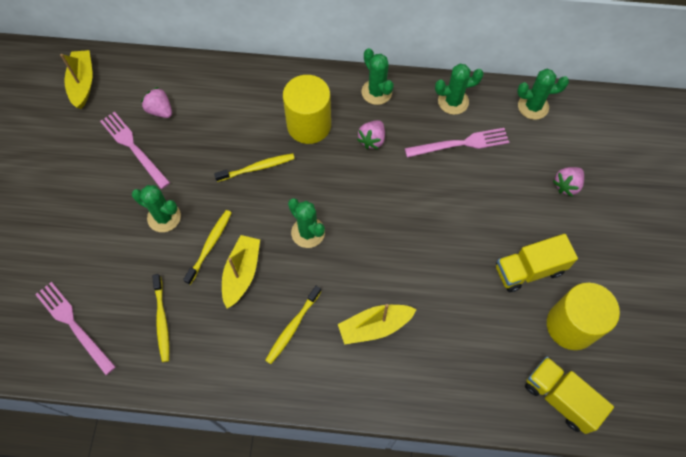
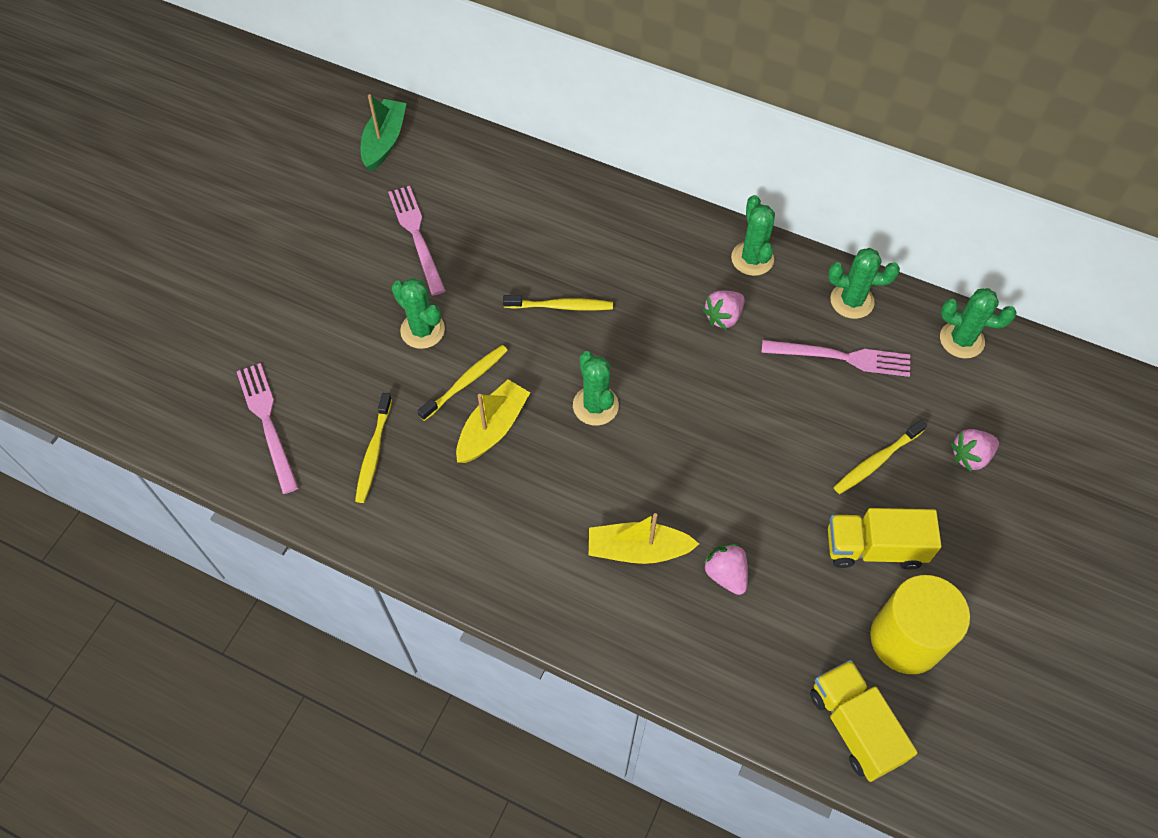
camera: 20 degrees right, 5 degrees down
yellow boat [60,50,92,109] -> green boat [361,94,407,171]
pink strawberry [141,87,172,118] -> pink strawberry moved to [703,543,748,595]
yellow toothbrush [265,286,321,364] -> yellow toothbrush moved to [834,420,927,494]
yellow cylinder [283,75,331,144] -> none

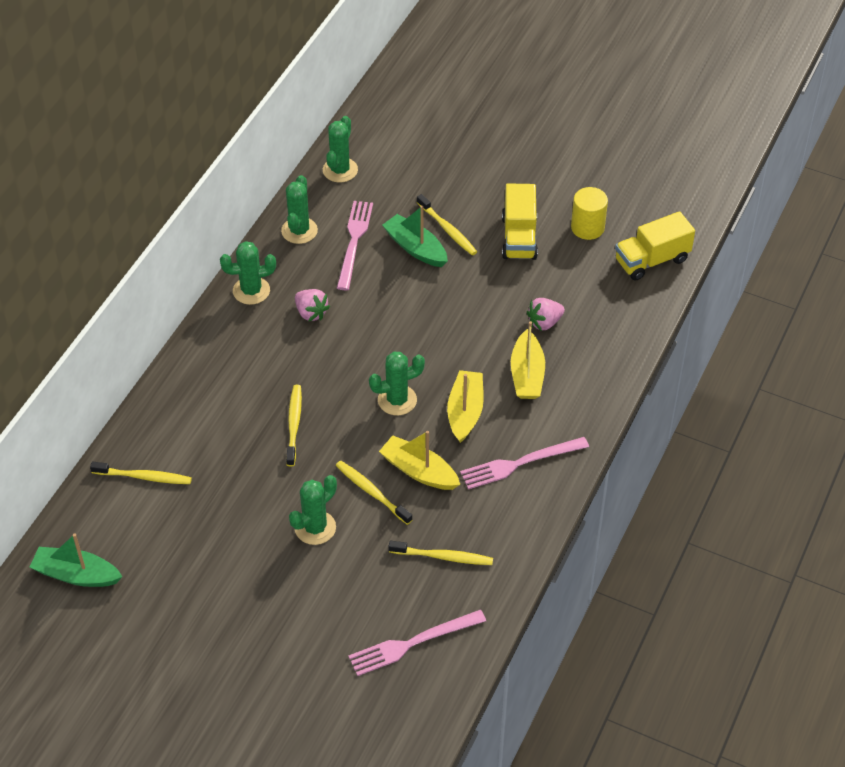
camera: 90 degrees left, 10 degrees down
pink fork [388,186,446,295] -> pink fork moved to [460,437,589,489]
yellow cylinder [870,575,970,674] -> yellow cylinder [571,187,608,240], size x0.66
pink strawberry [951,429,999,472] -> none
none -> yellow toothbrush [90,462,192,484]
none -> green boat [382,206,448,267]
none -> yellow boat [447,370,484,443]

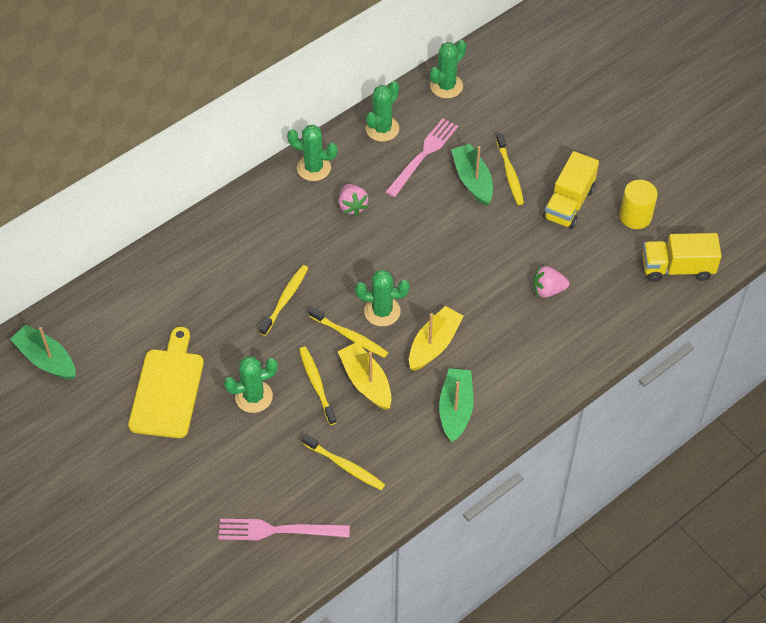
camera: 25 degrees right, 5 degrees up
yellow toothbrush [90,462,192,484] -> yellow toothbrush moved to [308,307,388,358]
pink fork [460,437,589,489] -> green boat [439,368,474,442]
yellow boat [511,321,545,399] -> none
none -> yellow cutting board [128,327,204,438]

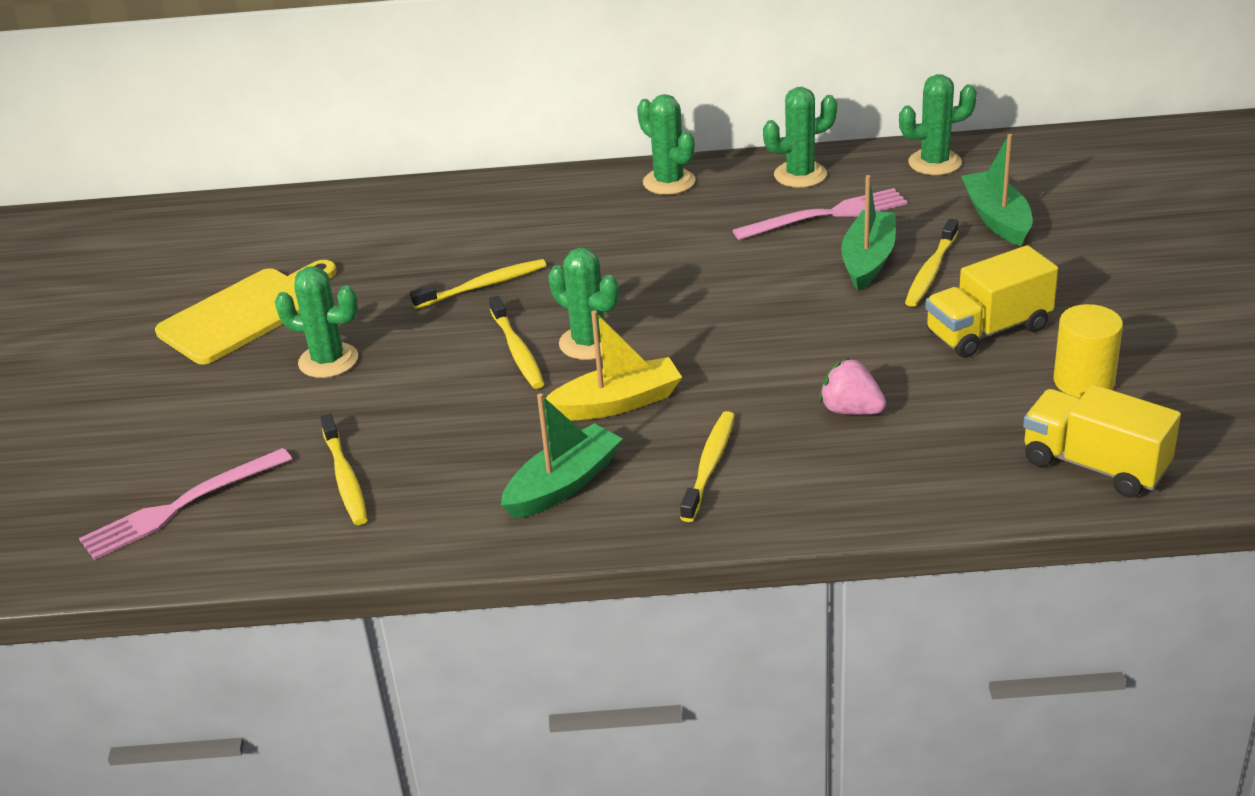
camera: 40 degrees right, 20 degrees down
green boat [10,325,76,380] -> green boat moved to [961,134,1033,246]
pink fork [218,519,350,541] -> pink fork turned 75 degrees counterclockwise [79,448,292,560]
yellow toothbrush [299,346,337,425] -> yellow toothbrush moved to [680,411,735,522]
yellow boat [338,342,391,410] -> none
pink strawberry [339,184,369,216] -> none

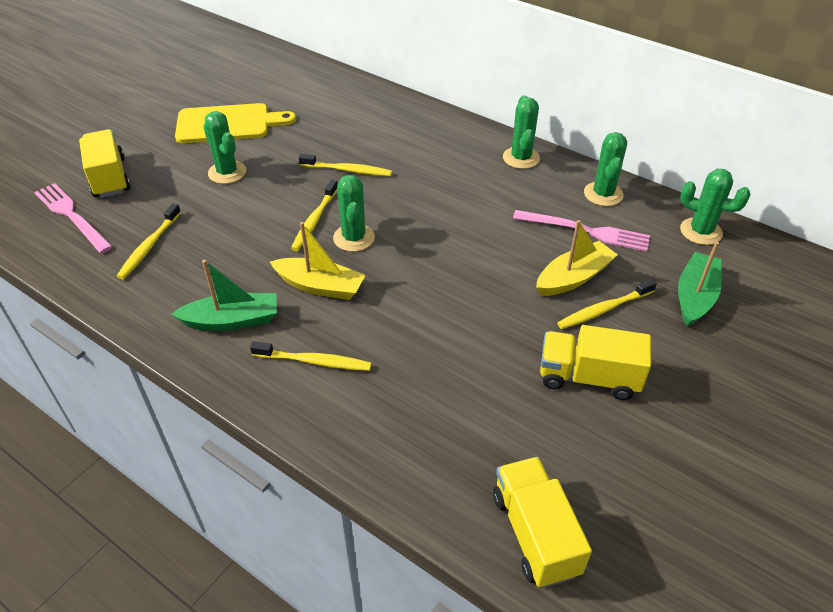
camera: 35 degrees right, 10 degrees up
pink fork [79,448,292,560] -> pink fork turned 45 degrees clockwise [34,183,113,254]
yellow toothbrush [680,411,735,522] -> yellow toothbrush turned 45 degrees clockwise [250,341,372,371]
green cactus [763,87,837,188] -> green cactus turned 75 degrees clockwise [584,132,627,206]
pink strawberry [819,358,886,415] -> none
green boat [841,175,896,291] -> yellow boat [536,220,618,296]
yellow cylinder [1054,304,1123,398] -> none
none -> yellow truck [79,129,130,198]

